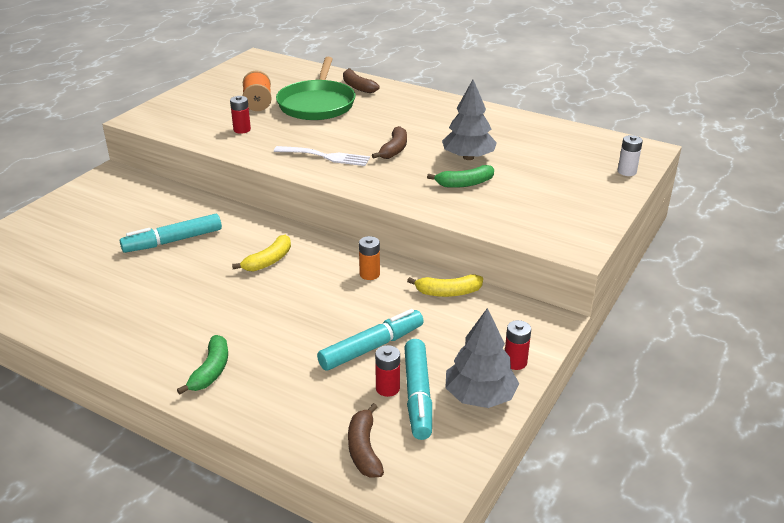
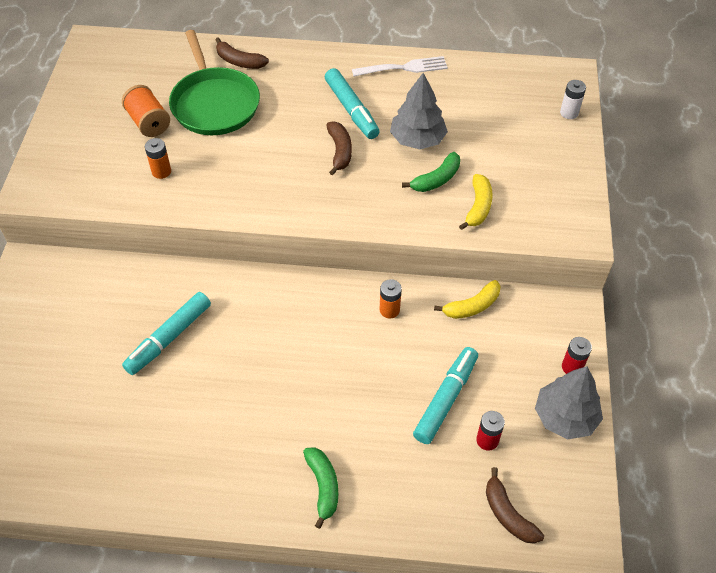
camera: 25 degrees left, 20 degrees up
red battery [230,96,251,134] -> orange battery [145,138,171,179]
yellow banana [232,235,291,272] -> yellow banana moved to [459,174,493,230]
white fork [274,146,370,166] -> white fork moved to [352,56,448,77]
turquoise marker [404,339,432,440] -> turquoise marker moved to [325,68,380,139]

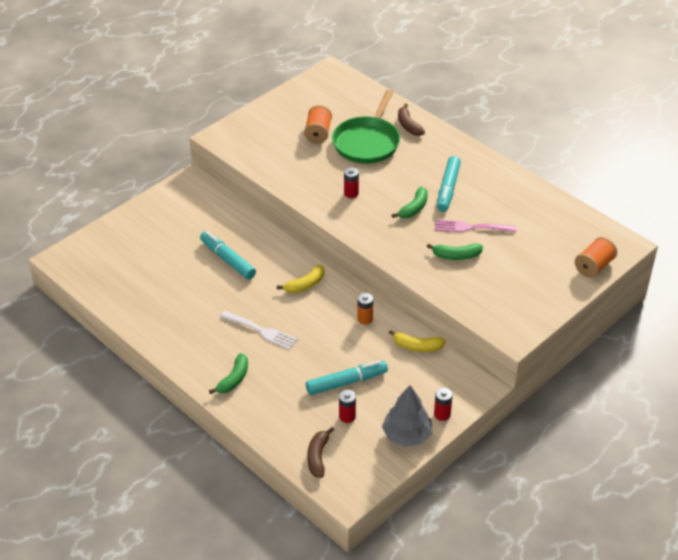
camera: 40 degrees right, 10 degrees down
turquoise marker [122,292,211,375] -> turquoise marker turned 60 degrees clockwise [200,231,256,280]
orange battery [145,138,171,179] -> none
brown banana [326,121,352,175] -> green banana [392,187,428,218]
white fork [352,56,448,77] -> white fork moved to [220,311,298,350]
grey tree [390,73,448,149] -> pink fork [435,220,516,232]
yellow banana [459,174,493,230] -> yellow banana moved to [277,265,325,293]
white battery [560,80,586,119] -> orange spool [575,237,617,278]
none -> red battery [344,167,359,198]

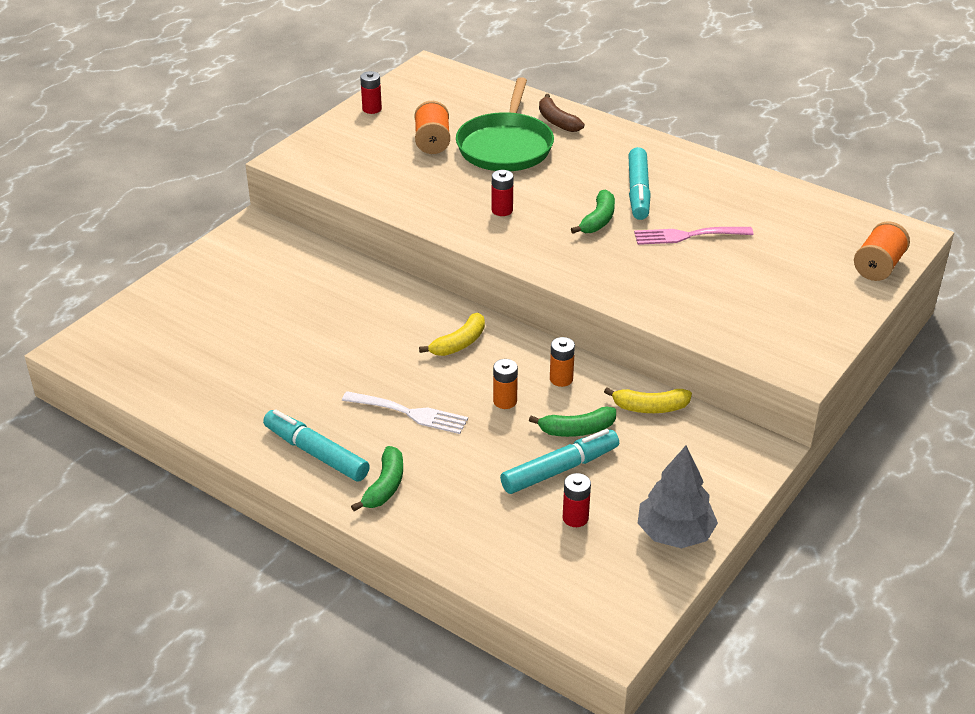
camera: 10 degrees left, 5 degrees down
turquoise marker [200,231,256,280] -> turquoise marker moved to [263,409,370,482]
brown banana [307,427,334,478] -> none
green banana [427,243,483,260] -> green banana moved to [529,406,616,437]
red battery [434,388,453,421] -> red battery moved to [360,71,382,114]
none -> orange battery [493,359,518,409]

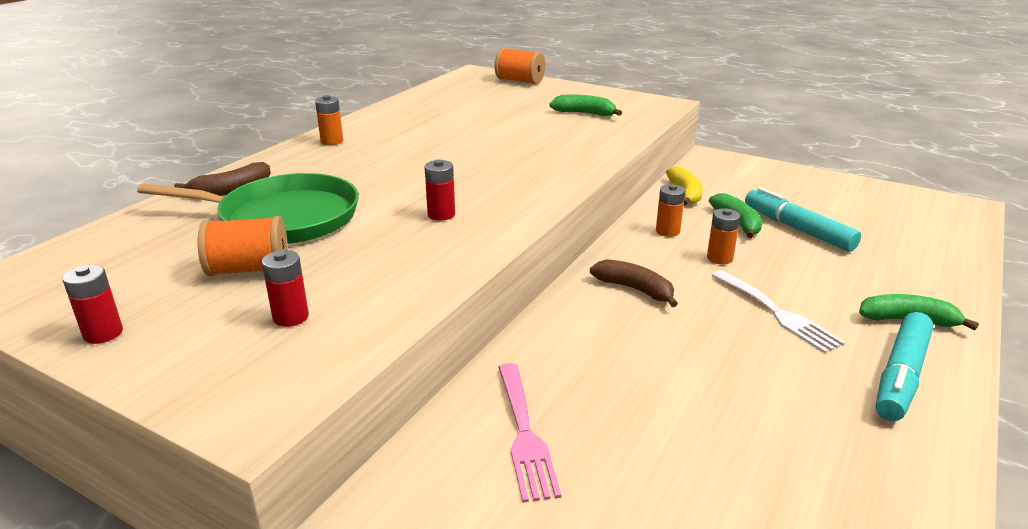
camera: 95 degrees left, 10 degrees down
white fork [342,391,468,434] -> white fork turned 135 degrees clockwise [711,270,846,353]
yellow banana [419,313,485,356] -> brown banana [590,259,678,307]
red battery [563,473,591,527] -> red battery moved to [262,250,309,327]
green banana [571,189,615,234] -> green banana moved to [549,95,622,116]
turquoise marker [628,147,651,220] -> none
pink fork [634,227,753,245] -> pink fork moved to [498,363,561,503]
grey tree [638,446,718,548] -> none
none -> orange battery [315,95,343,145]

